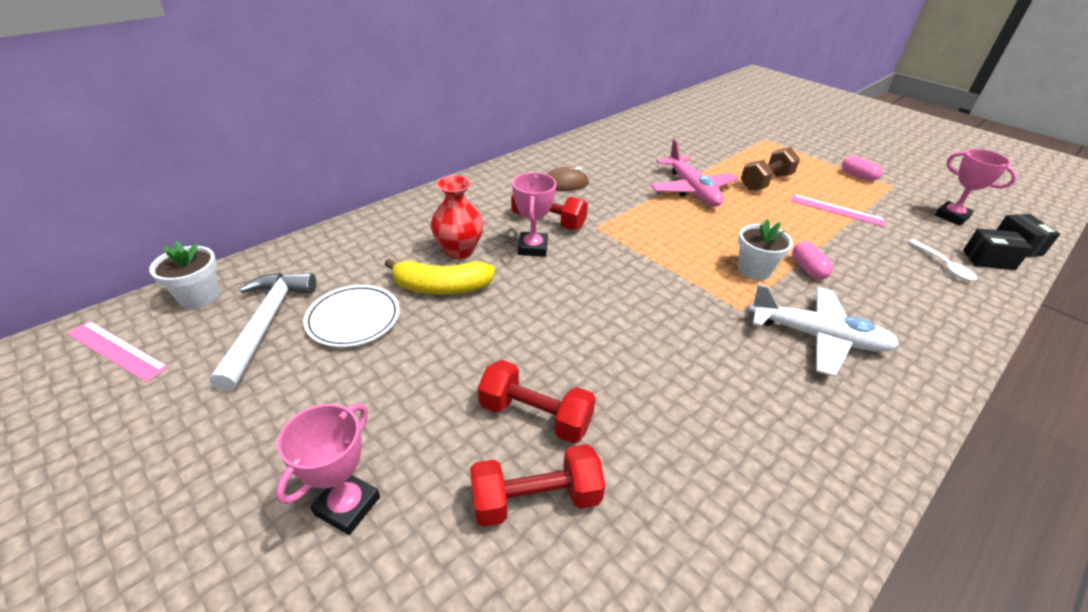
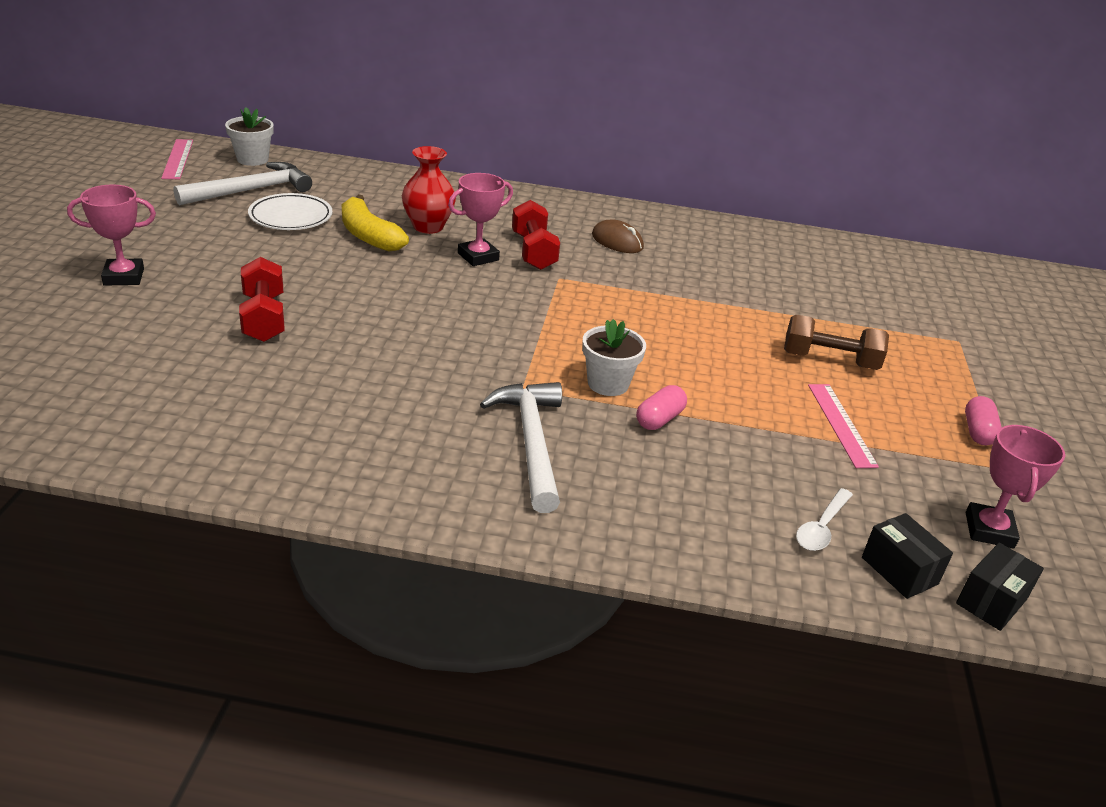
camera: 50 degrees right, 5 degrees down
red dumbbell [470,444,605,527] -> none
pink plane [651,139,738,207] -> none
white plane [749,284,899,377] -> white hammer [480,382,562,513]

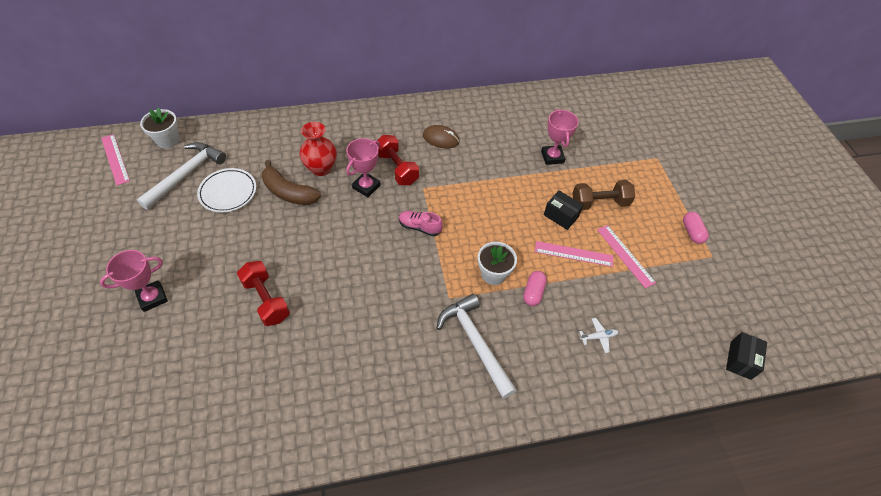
camera: 20 degrees left, 20 degrees up
yellow banana [341,195,409,252] -> brown banana [262,160,321,205]
white spoon [796,488,853,551] -> none
black box [862,513,953,599] -> black box moved to [544,190,583,230]
pink trophy [966,425,1065,549] -> pink trophy moved to [541,109,579,165]
none -> pink shoe [399,211,443,236]
none -> pink ruler [535,241,613,267]
none -> white plane [579,318,618,353]

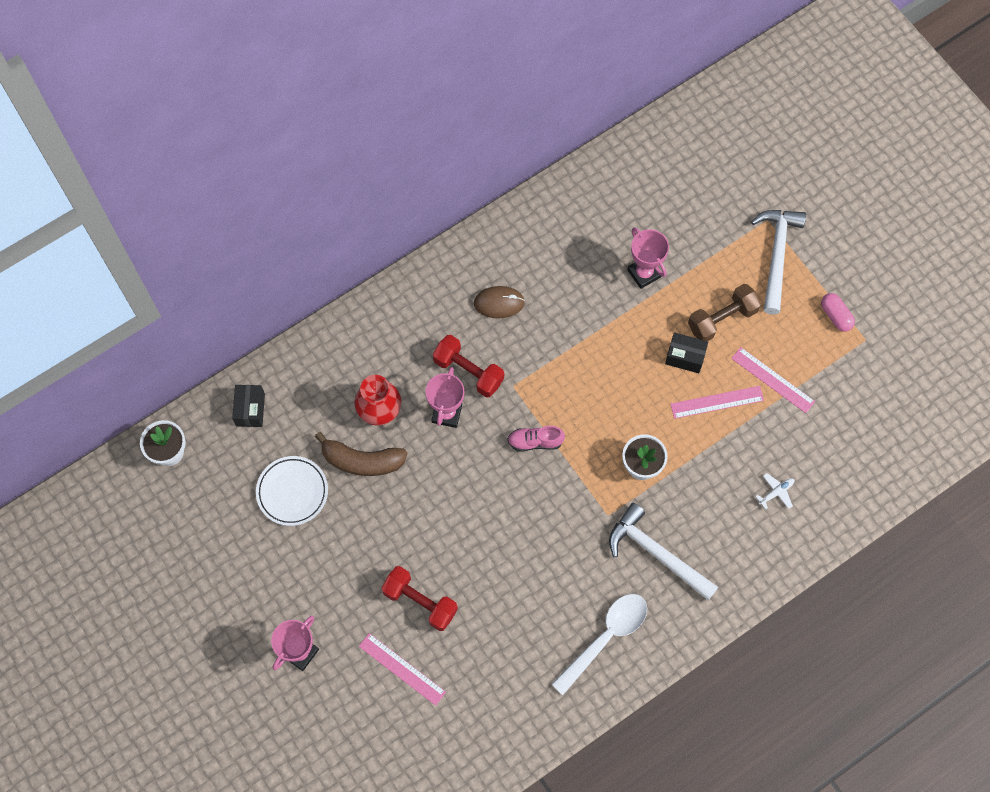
camera: 20 degrees left, 15 degrees up
pink ruler [101,134,130,185] -> pink ruler moved to [359,633,446,706]
white hammer [137,142,226,210] -> white hammer moved to [751,210,806,315]
pink capsule [523,271,547,306] -> none
black box [726,332,767,380] -> black box moved to [232,385,265,427]
none -> white spoon [551,594,647,695]

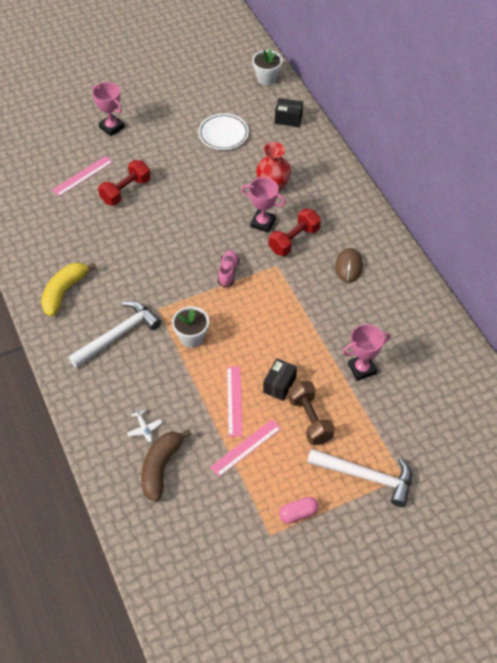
camera: 100 degrees right, 15 degrees down
brown banana [315,432,407,476] -> brown banana moved to [141,429,192,502]
white spoon [551,594,647,695] -> yellow banana [41,262,97,317]

